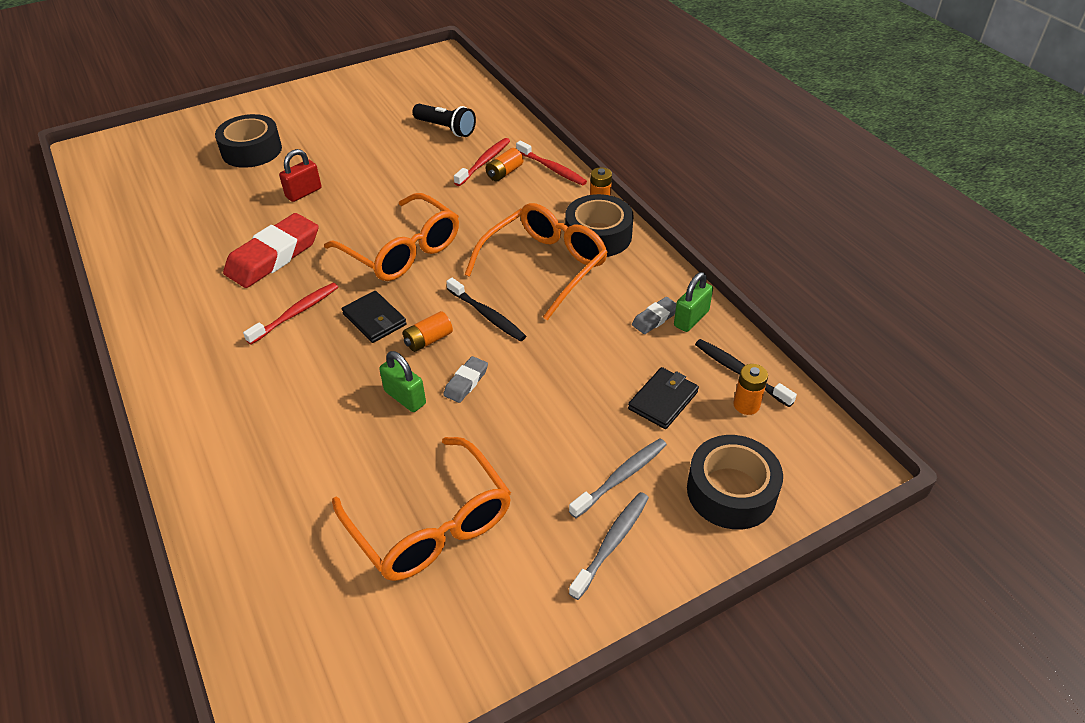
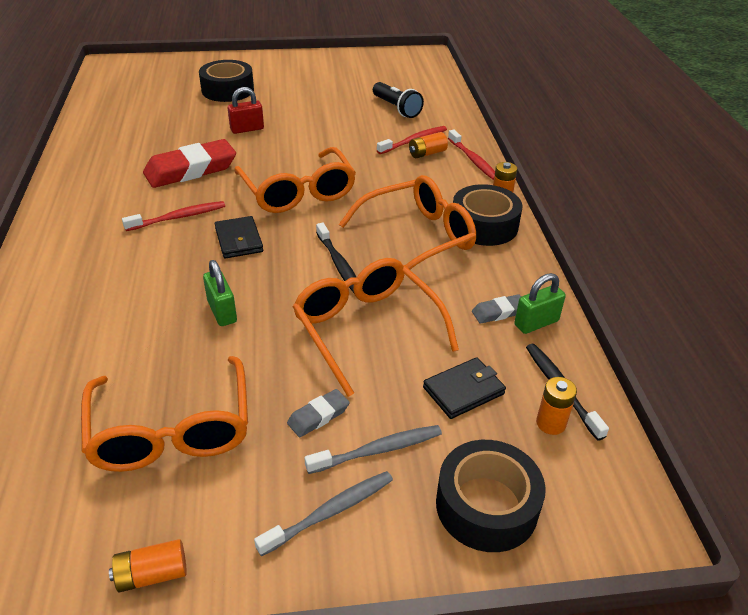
camera: 20 degrees right, 5 degrees down
orange battery [403,311,453,352] -> orange battery moved to [109,539,187,593]
grey eraser [443,356,488,403] -> grey eraser moved to [287,389,349,437]
none -> orange glasses [293,258,459,397]

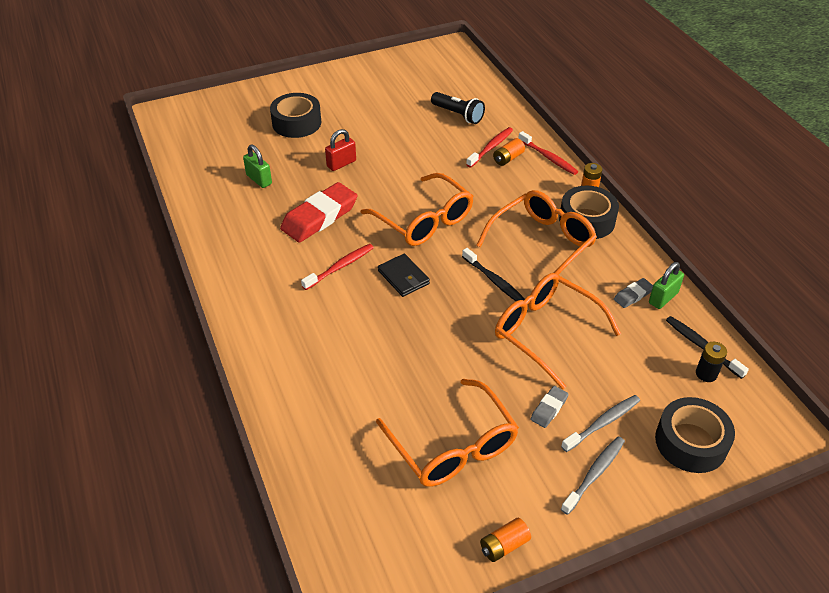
camera: 15 degrees left, 5 degrees up
green padlock [203,260,237,326] -> green padlock moved to [243,144,272,188]
black wallet [423,357,506,419] -> none
orange battery [536,377,577,435] -> black battery [696,342,727,382]

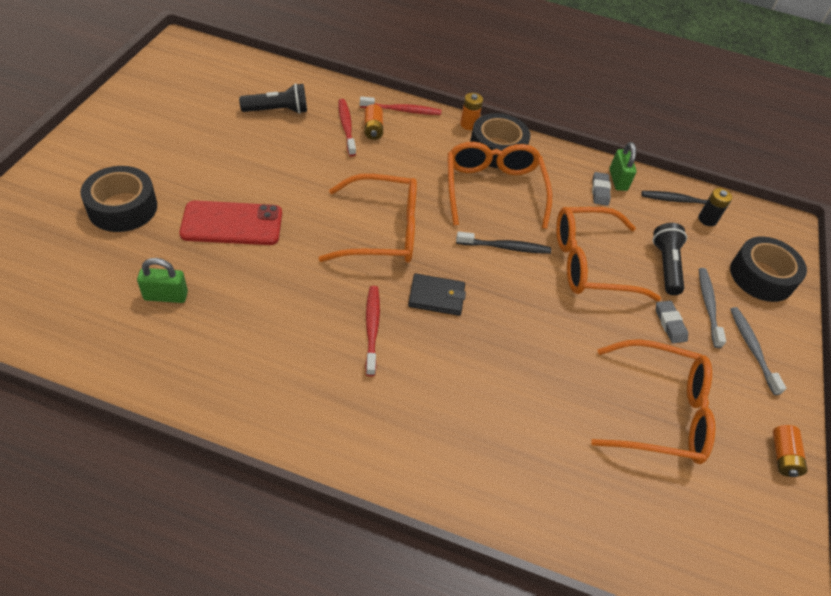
camera: 55 degrees left, 5 degrees up
red eraser [280,182,357,243] -> none
red padlock [325,129,356,171] -> red phone [179,200,282,245]
none -> black flashlight [653,223,687,295]

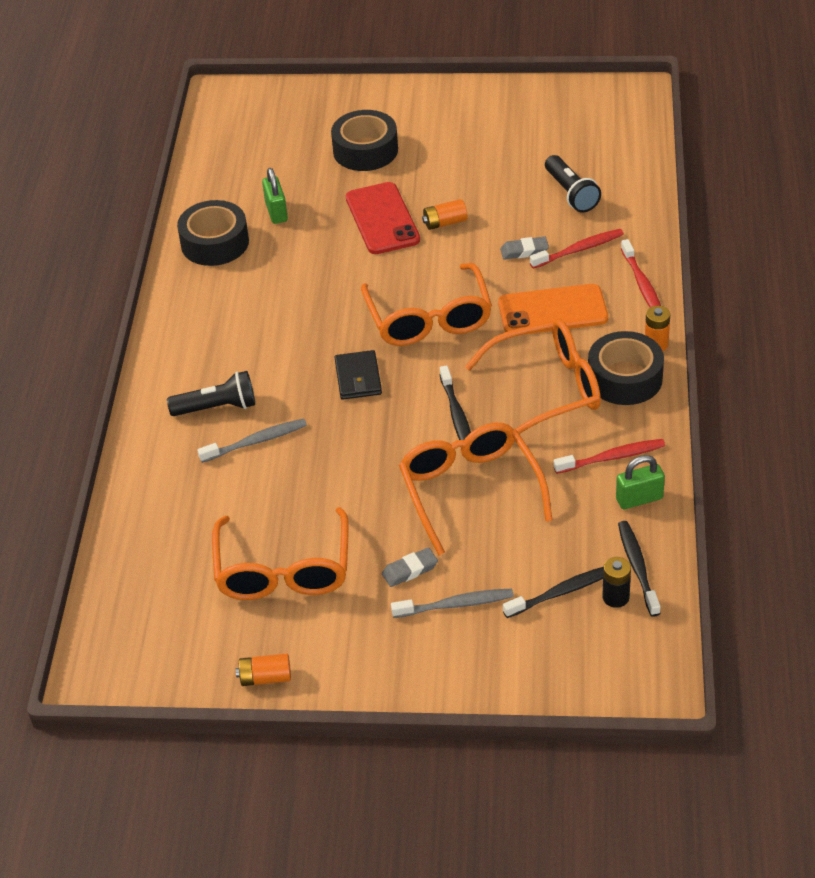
camera: 85 degrees right, 5 degrees down
orange battery [364,104,383,140] -> orange battery moved to [422,199,467,230]
red toothbrush [365,286,380,376] -> red toothbrush moved to [554,439,665,474]
grey eraser [592,172,611,206] -> grey eraser moved to [500,236,549,260]
black flashlight [653,223,687,295] -> black flashlight moved to [167,371,255,416]
black tape [730,236,807,302] -> black tape moved to [177,200,249,266]
grey toothbrush [730,307,787,395] -> grey toothbrush moved to [197,419,307,463]
none -> orange phone [498,284,608,335]
none -> black toothbrush [503,567,603,618]

